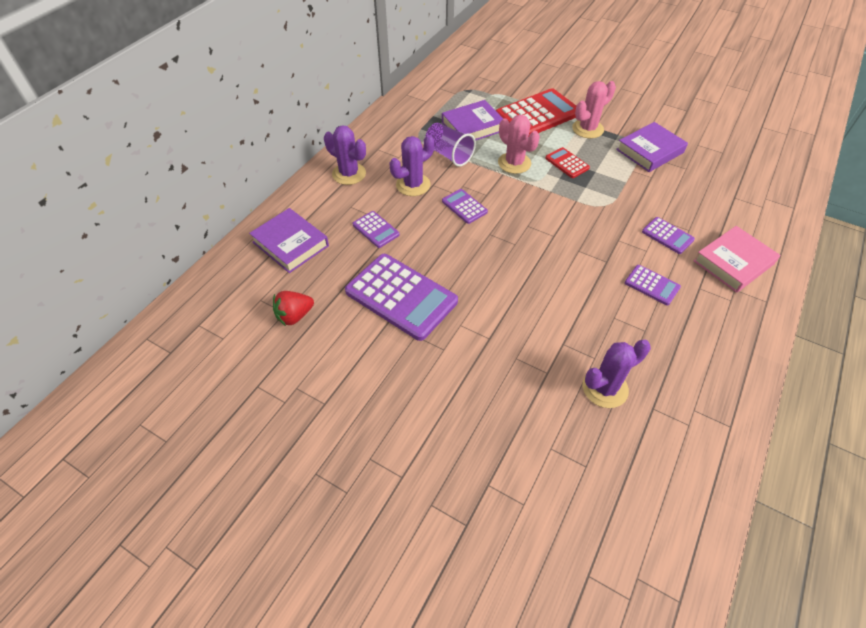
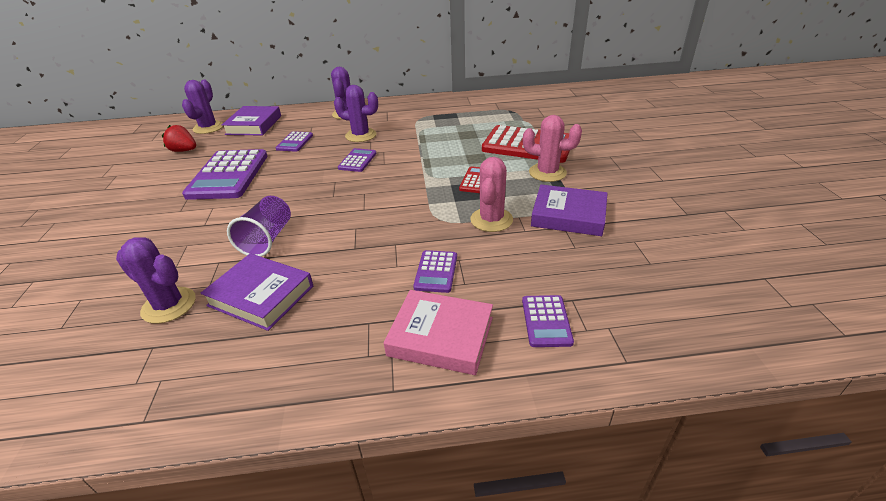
camera: 55 degrees right, 15 degrees down
purple cup [425,123,476,167] -> purple cup moved to [227,196,291,257]
purple book [442,100,503,141] -> purple book moved to [200,253,313,331]
pink cactus [498,115,540,174] -> pink cactus moved to [470,157,513,232]
purple calculator [625,265,681,305] -> purple calculator moved to [522,295,574,347]
none -> purple cactus [182,80,223,134]

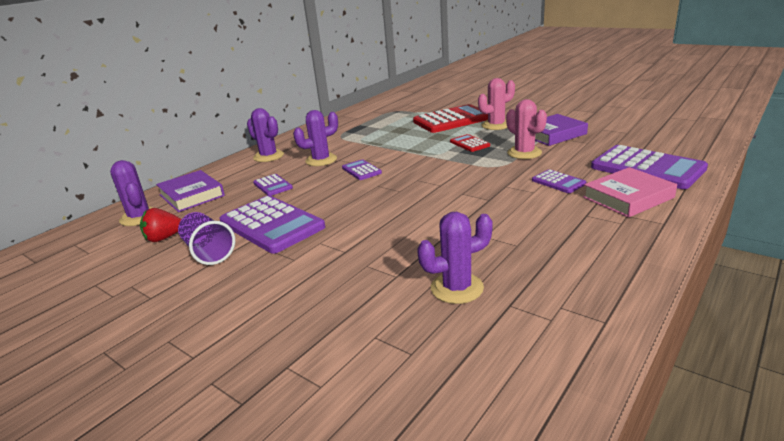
camera: 45 degrees left, 10 degrees down
purple book [200,253,313,331] -> none
purple cup [227,196,291,257] -> purple cup moved to [178,212,235,265]
purple calculator [522,295,574,347] -> purple calculator [591,145,708,189], size x2.07

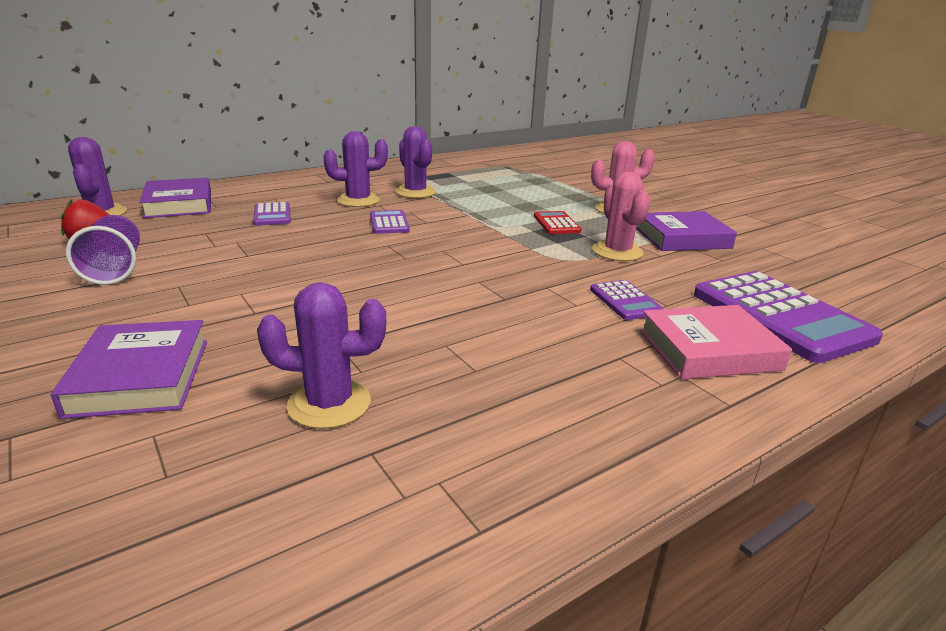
camera: 15 degrees right, 0 degrees up
purple calculator [219,195,325,254] -> none
purple cactus [247,108,284,162] -> purple cactus moved to [395,126,436,198]
red calculator [413,104,488,133] -> none
none -> purple book [51,320,207,419]

